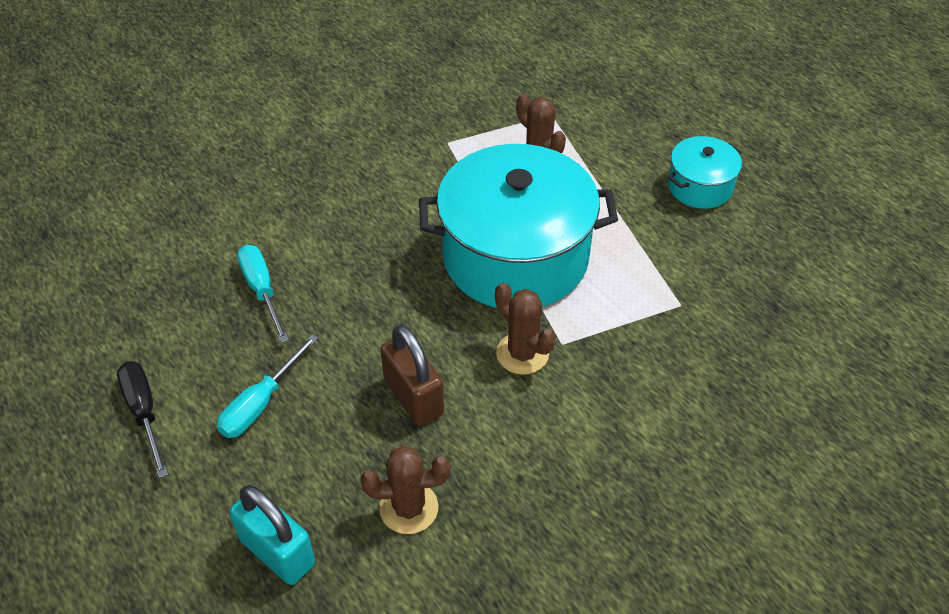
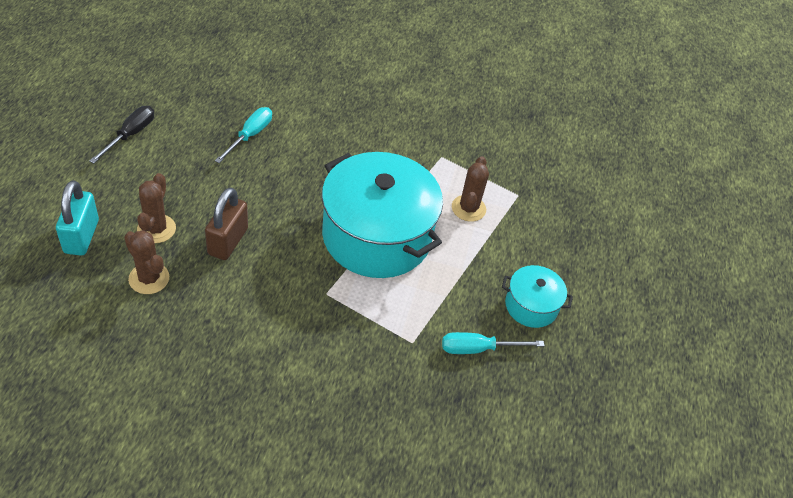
camera: 45 degrees right, 0 degrees up
turquoise screwdriver [217,334,318,438] -> turquoise screwdriver moved to [442,332,545,354]
brown cactus [495,283,556,375] -> brown cactus moved to [137,173,176,243]

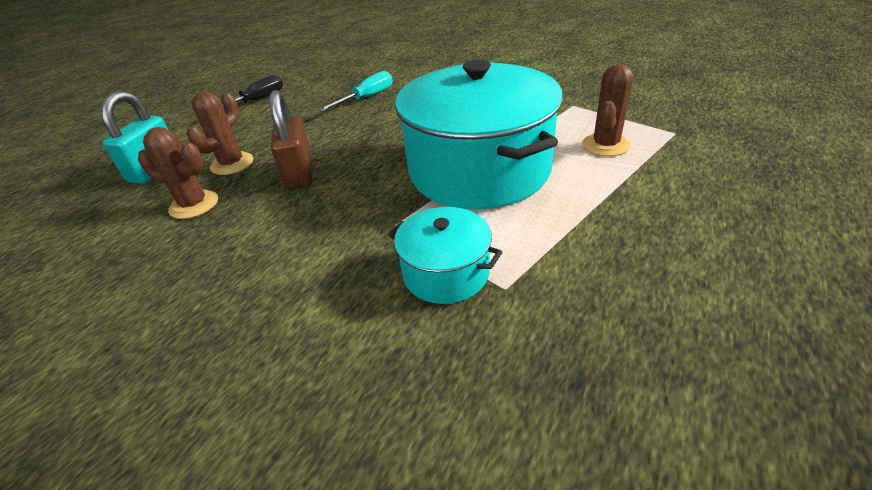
camera: 25 degrees right, 10 degrees down
brown cactus [124,230,169,294] -> brown cactus turned 45 degrees counterclockwise [138,127,218,219]
brown padlock [205,187,248,260] -> brown padlock turned 45 degrees counterclockwise [270,90,313,190]
turquoise screwdriver [442,332,545,354] -> none
turquoise pot [502,265,573,328] -> turquoise pot moved to [388,207,502,304]

